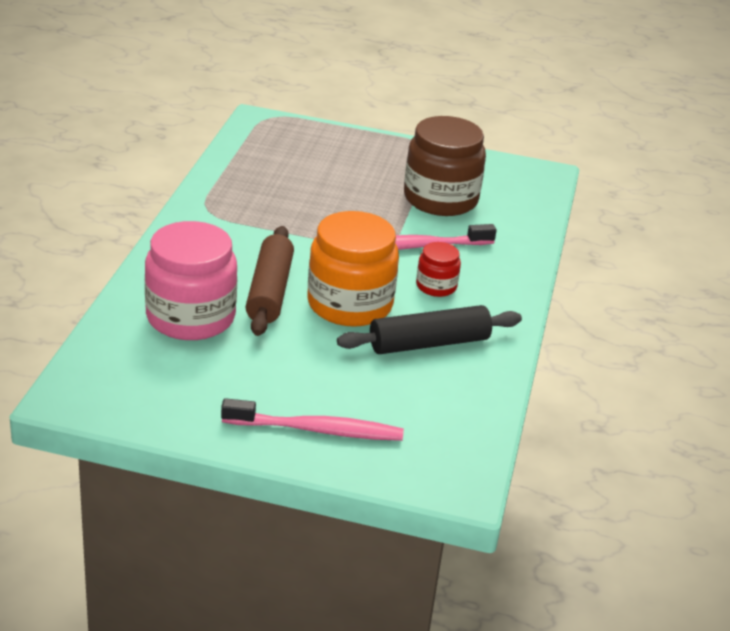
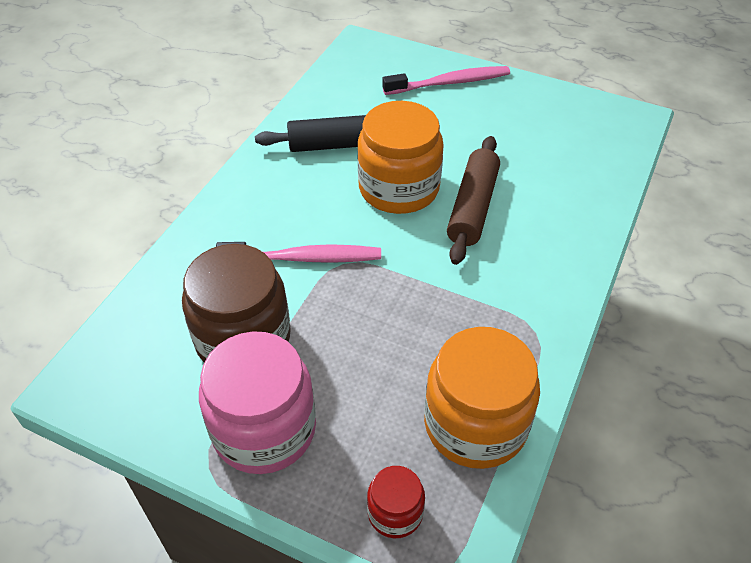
camera: 165 degrees left, 15 degrees up
pink jar [145,221,237,340] -> pink jar moved to [199,331,316,474]
pink toothbrush [221,398,404,441] -> pink toothbrush turned 150 degrees clockwise [382,66,510,95]
red jar [416,242,461,297] -> red jar moved to [367,466,425,538]
none -> orange jar [424,327,540,469]

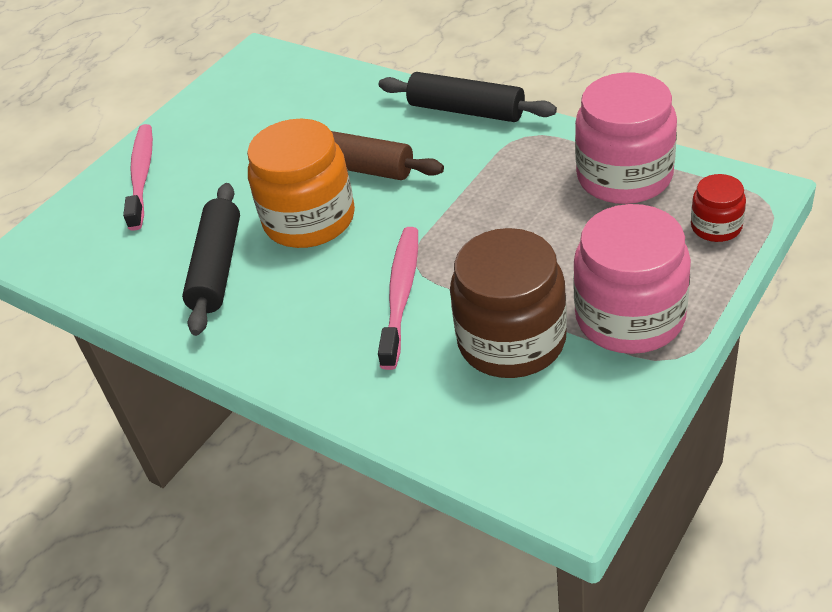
camera: 75 degrees left, 5 degrees down
orange jar [424,327,540,469] -> pink jar [575,73,677,204]
none -> black rolling pin [379,72,557,122]

